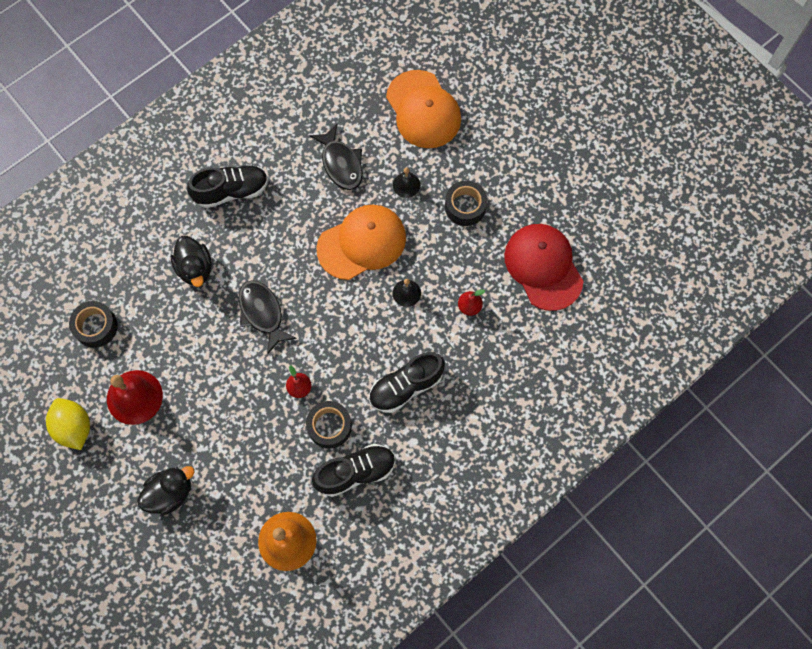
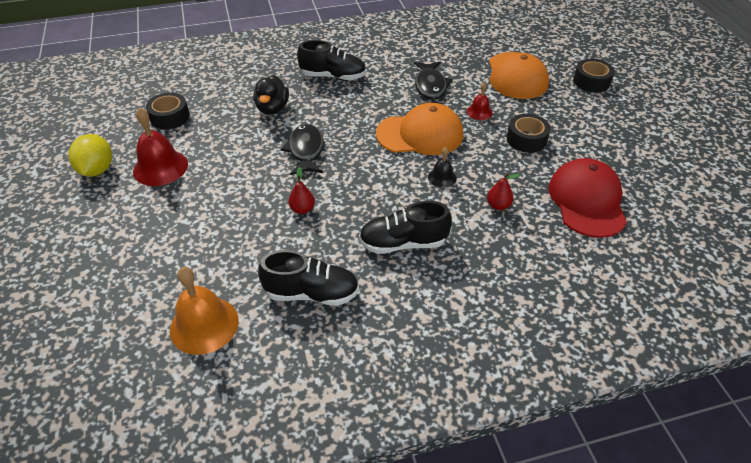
camera: 25 degrees right, 25 degrees down
black duck [137,466,195,516] -> none
black tape [306,401,352,449] -> black tape moved to [573,59,615,92]
black bell [393,168,420,198] -> red bell [467,82,493,120]

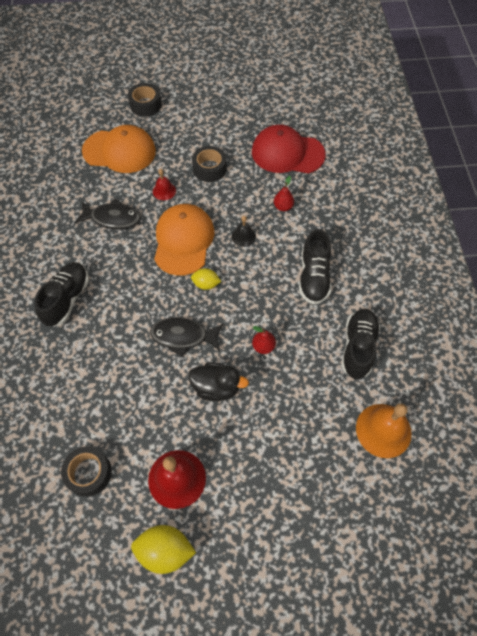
camera: 80 degrees left, 15 degrees up
black duck [253,75,289,115] -> black duck moved to [188,362,249,402]
none -> yellow lemon [191,268,221,290]

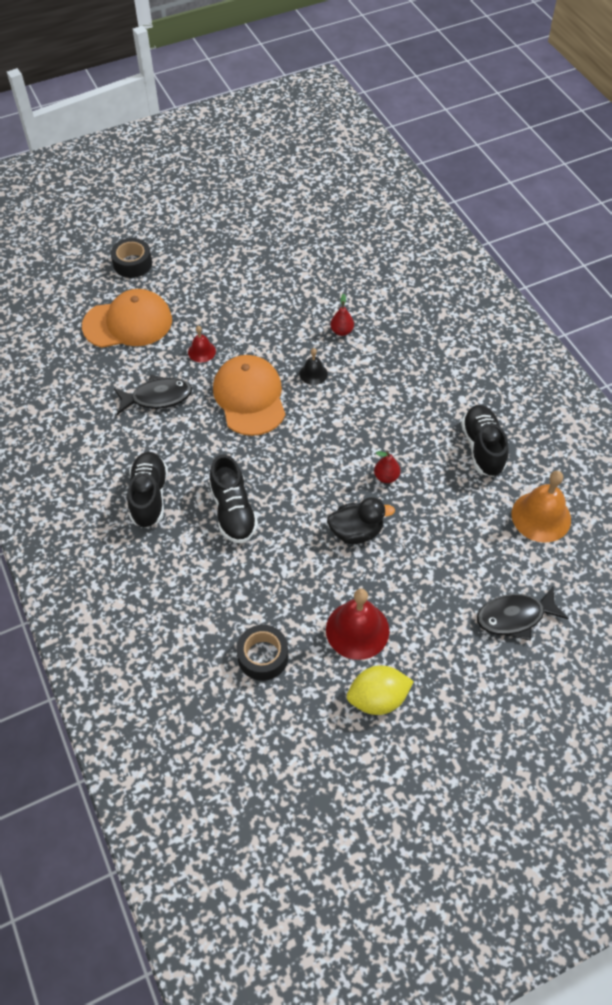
camera: 20 degrees left, 5 degrees down
black fish [150,317,224,357] -> black fish moved to [477,586,568,641]
yellow lemon [191,268,221,290] -> none
black tape [192,146,227,182] -> none
red cap [252,124,326,173] -> none
black shoe [299,229,331,305] -> black shoe moved to [209,454,258,543]

